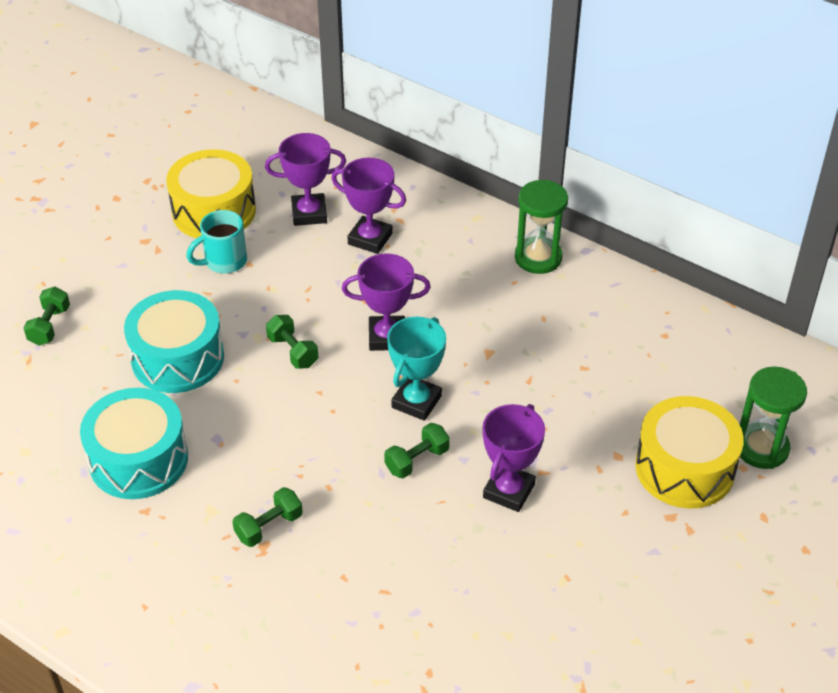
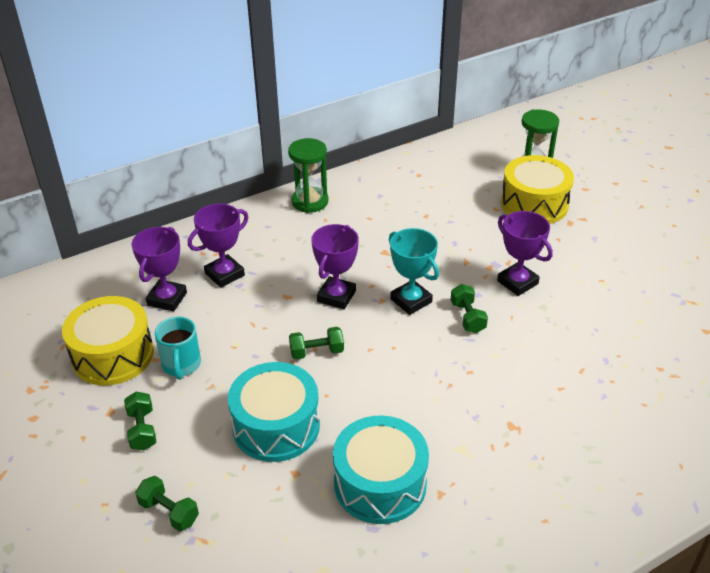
camera: 65 degrees left, 5 degrees down
green dumbbell [232,487,303,547] -> green dumbbell moved to [124,392,156,451]

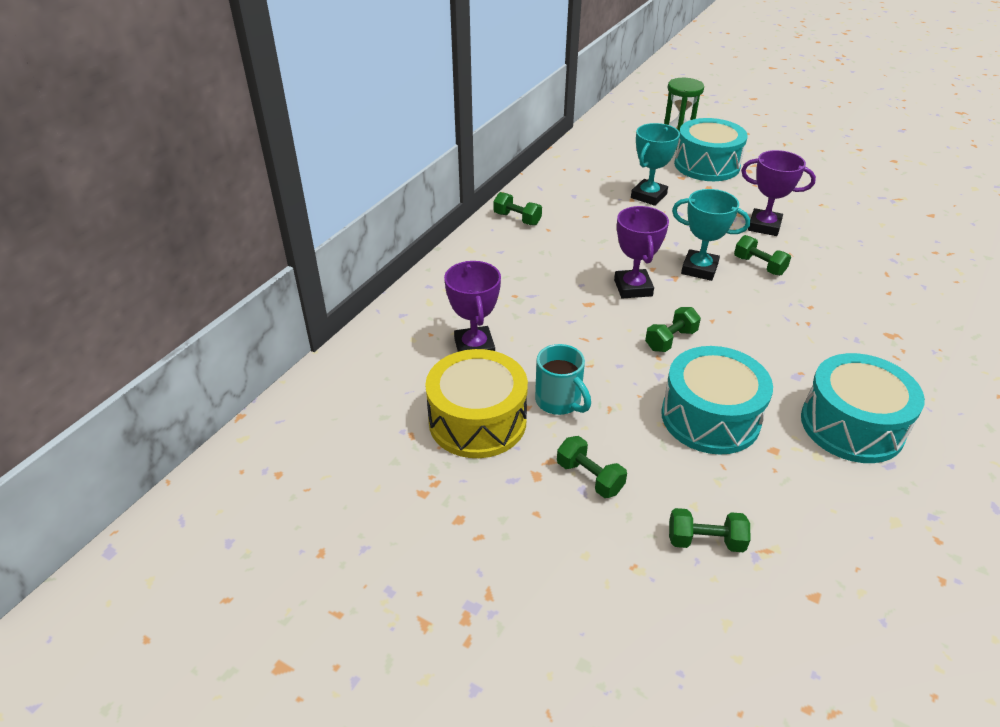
camera: 30 degrees left, 0 degrees up
purple trophy [188,204,249,288] -> none
green hourglass [288,138,328,213] -> green dumbbell [493,192,542,226]
yellow drum [501,155,574,224] -> turquoise drum [674,118,748,181]
none -> turquoise trophy [631,123,680,206]

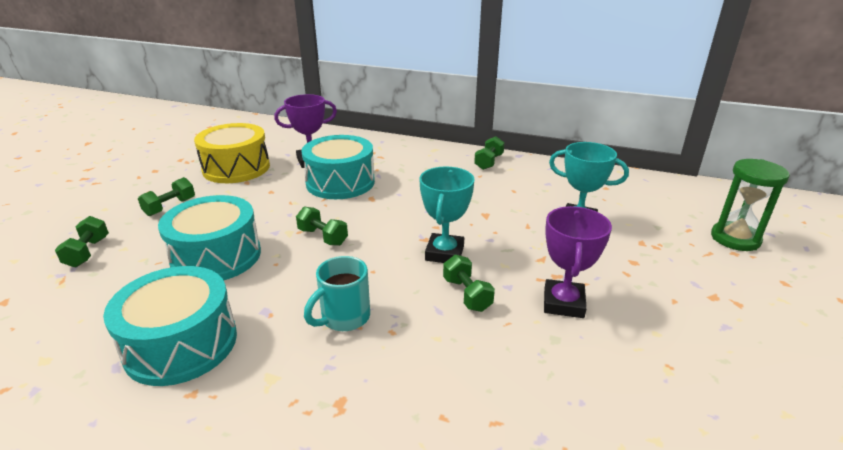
camera: 80 degrees right, 10 degrees down
turquoise mug [535,344,591,415] -> turquoise mug moved to [304,256,370,331]
purple trophy [614,206,669,299] -> none
turquoise drum [674,118,748,181] -> turquoise drum moved to [301,135,375,199]
green dumbbell [734,235,791,276] -> green dumbbell turned 60 degrees counterclockwise [443,255,495,312]

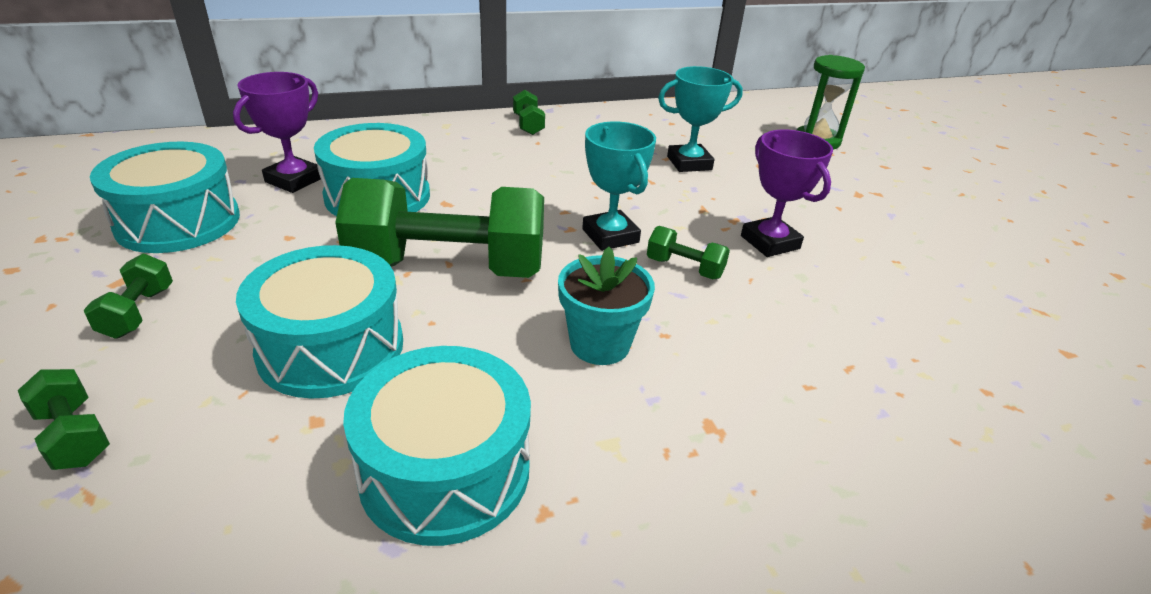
camera: 40 degrees left, 5 degrees up
yellow drum [194,123,270,183] -> turquoise drum [90,142,240,253]
green dumbbell [296,206,348,246] -> green dumbbell [335,178,544,278], size x2.40
turquoise mug [304,256,370,331] -> turquoise flower pot [558,247,655,365]

